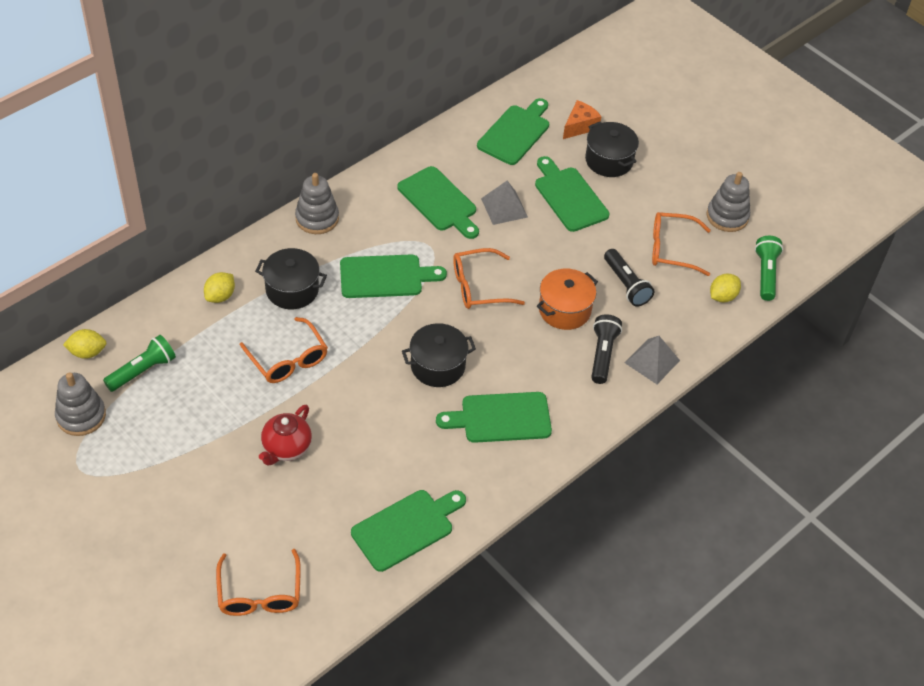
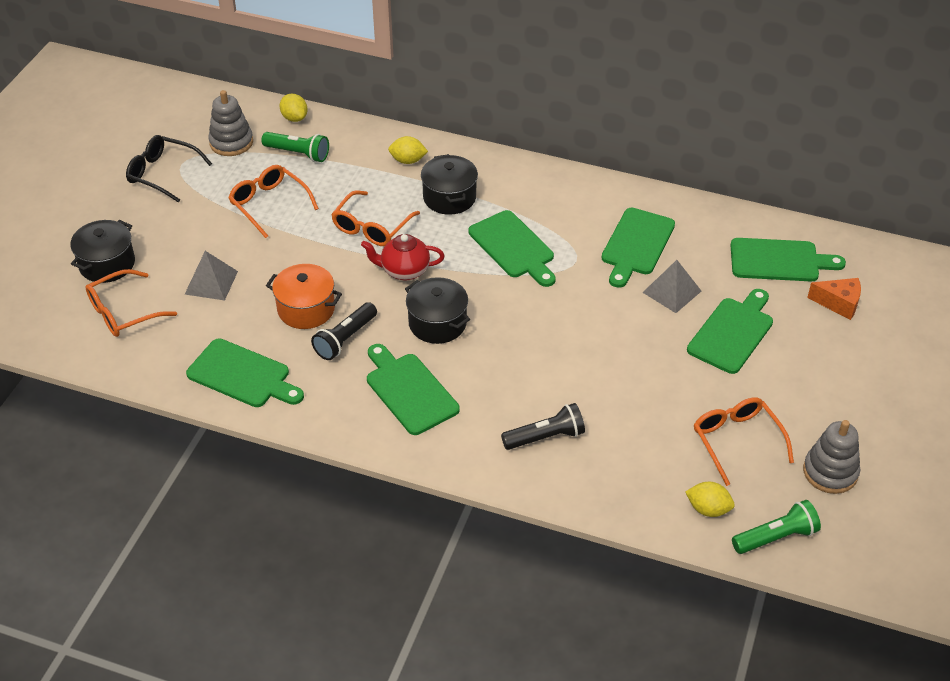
camera: 65 degrees right, 5 degrees down
red teapot [259,405,312,466] -> red teapot moved to [361,234,445,281]
grey stacking toy [295,173,339,234] -> none
orange glasses [453,248,525,309] -> orange glasses moved to [228,165,319,238]
orange pot [537,269,598,330] -> orange pot moved to [266,264,342,329]
black pot [585,121,639,177] -> black pot moved to [70,220,135,283]
black flashlight [604,249,654,307] -> black flashlight moved to [311,302,377,360]
grey pyramid [625,336,680,384] -> grey pyramid moved to [185,251,238,300]
none -> black glasses [126,135,212,203]

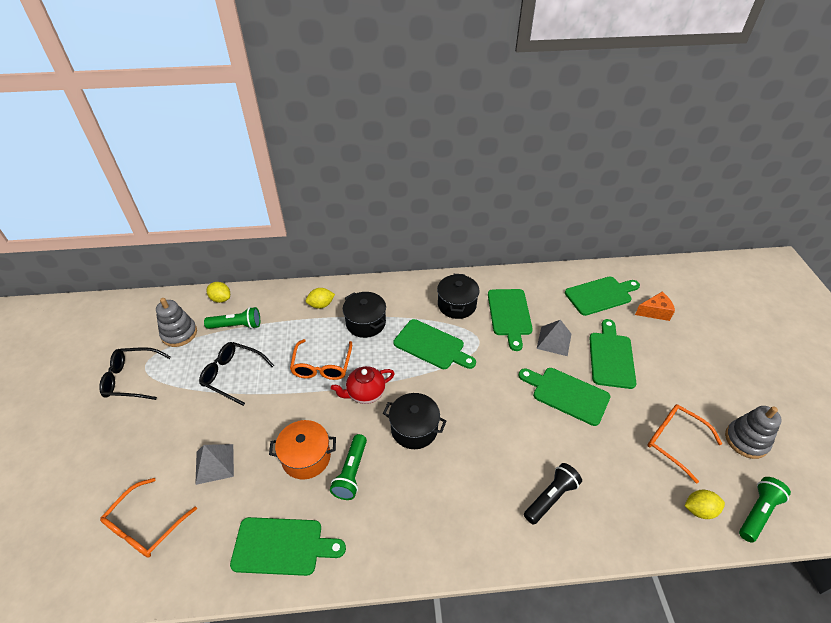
camera: 25 degrees left, 0 degrees up
black pot [70,220,135,283] -> black pot moved to [437,274,480,319]
orange glasses [228,165,319,238] -> black glasses [199,342,274,406]
black flashlight [311,302,377,360] -> green flashlight [330,434,367,500]
green cutting board [367,344,459,435] -> green cutting board moved to [518,368,610,426]

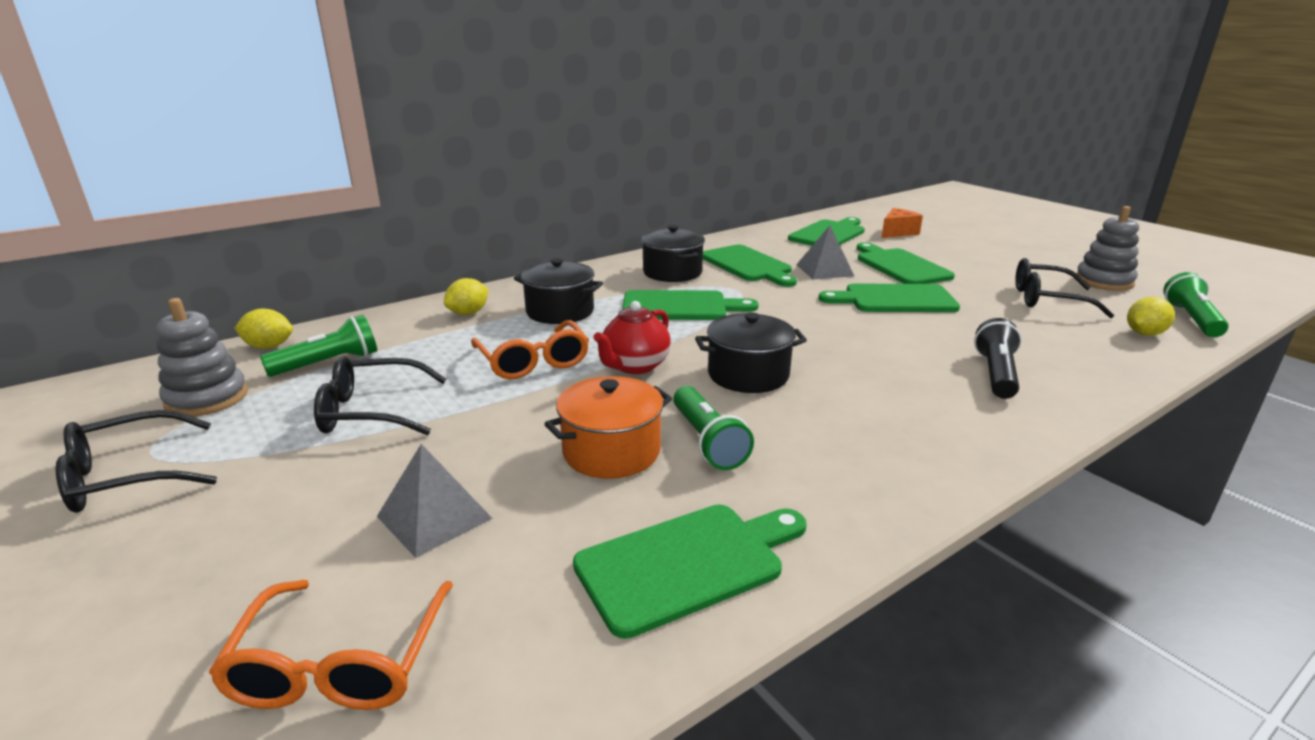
camera: 30 degrees left, 20 degrees down
orange glasses [648,404,722,484] -> black glasses [1015,258,1114,318]

